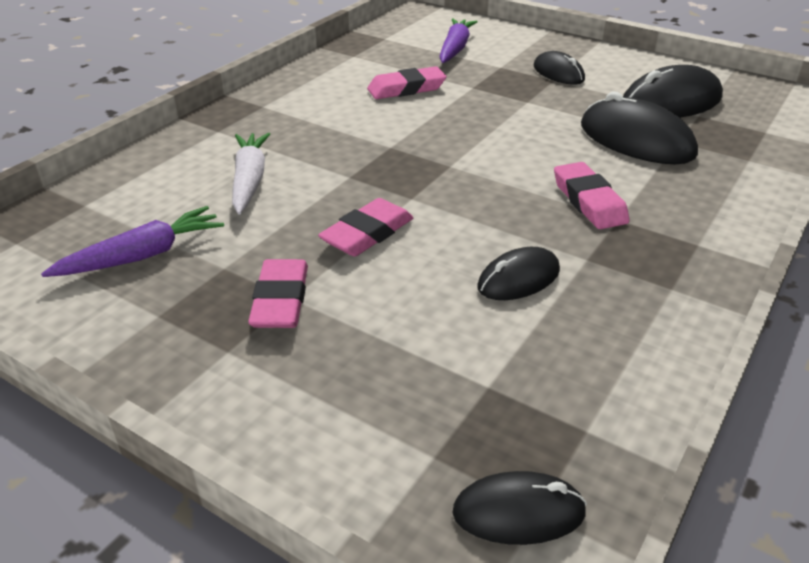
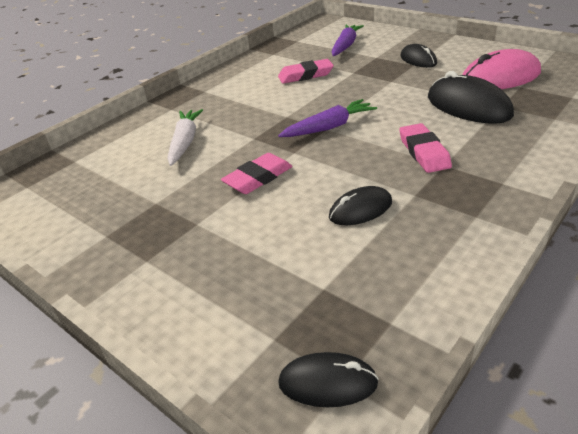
camera: 10 degrees right, 0 degrees up
purple carrot [41,206,224,277] -> purple carrot moved to [278,99,377,137]
pink eraser [248,259,308,328] -> none
black mouse [623,65,723,118] -> pink mouse [462,49,541,89]

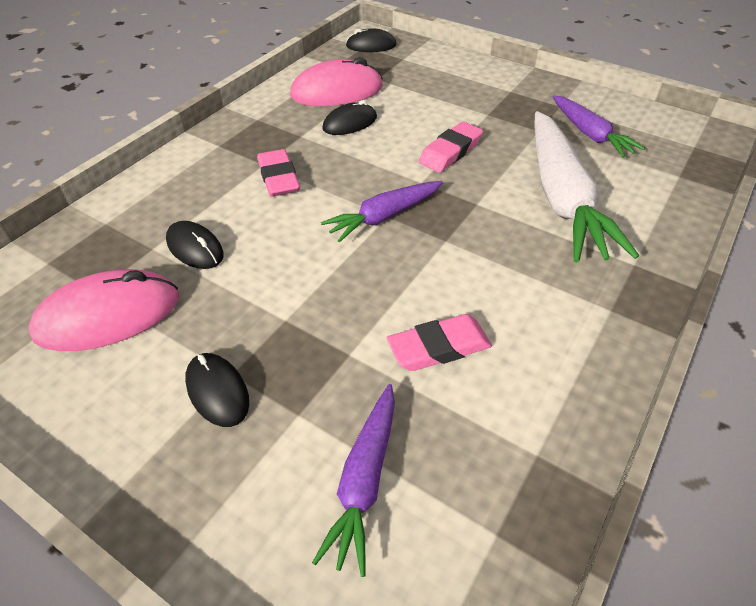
camera: 170 degrees right, 10 degrees up
white carrot [167,109,203,166] -> white carrot [534,111,639,262], size x1.77
black mouse [428,71,514,124] -> black mouse [166,221,224,269], size x0.60
none -> pink mouse [290,57,383,106]
none -> purple carrot [552,95,645,158]

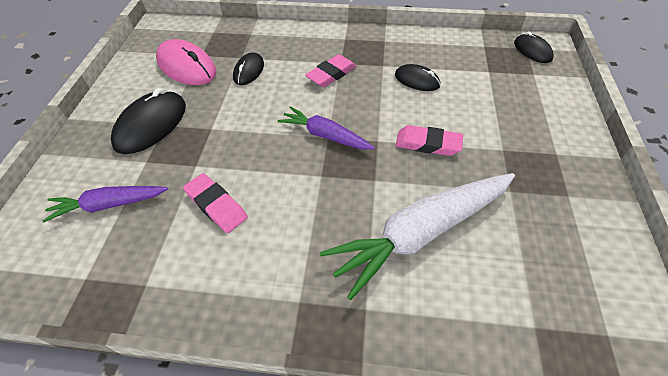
camera: 65 degrees right, 5 degrees up
black mouse [185,353,249,427] -> black mouse [111,88,186,154], size x1.68
pink mouse [290,57,383,106] -> none
purple carrot [552,95,645,158] -> none

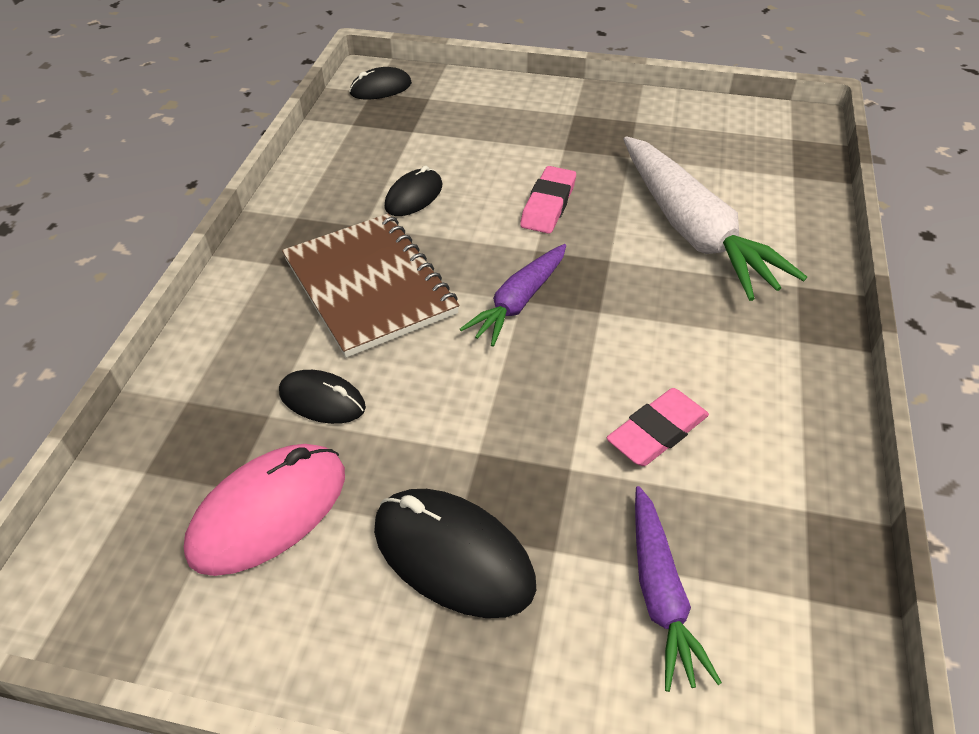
camera: 85 degrees left, 5 degrees down
pink eraser [305,54,356,87] -> brown notebook [282,214,460,358]

